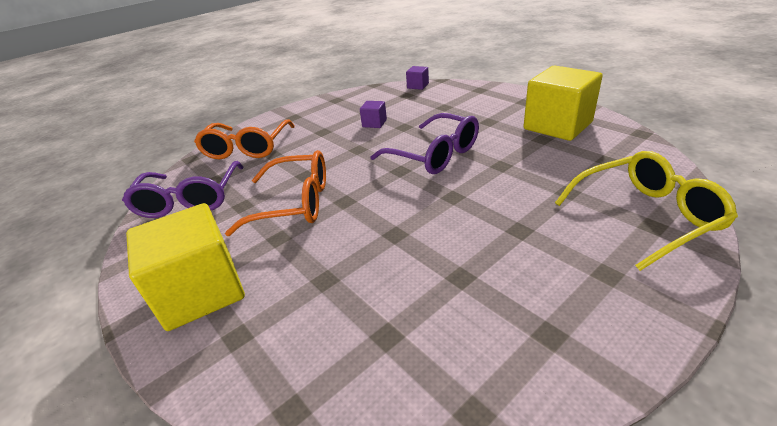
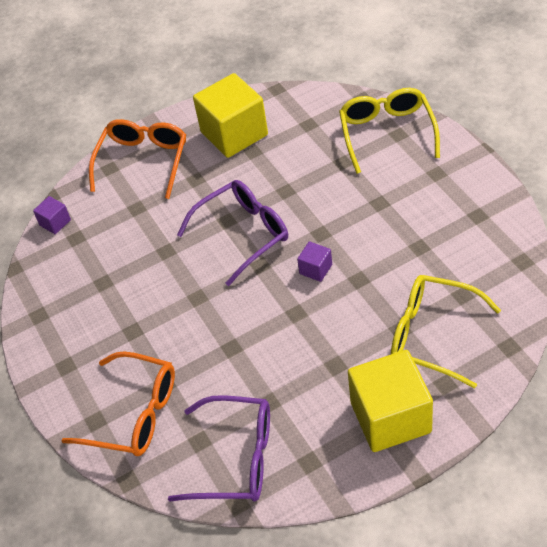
camera: 75 degrees left, 15 degrees up
orange glasses [225,150,326,236] -> orange glasses moved to [89,119,186,199]
purple cube [360,101,387,128] -> purple cube moved to [297,241,332,282]
none -> yellow glasses [391,275,501,388]

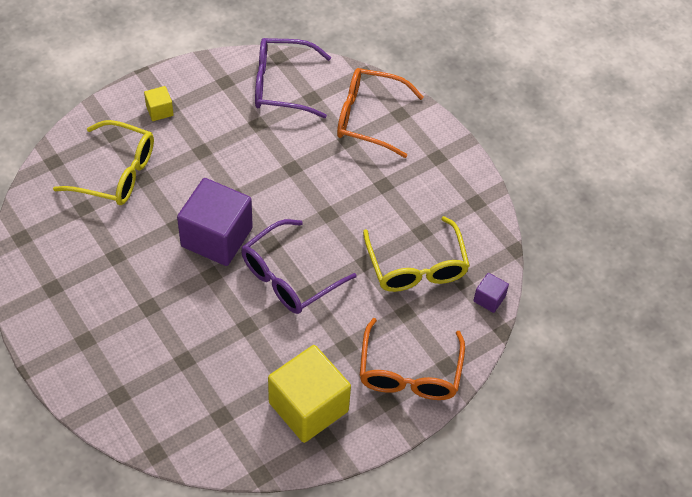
camera: 165 degrees right, 5 degrees up
purple cube [297,241,332,282] -> purple cube [177,178,253,266], size x2.26
yellow glasses [339,88,440,174] -> yellow glasses moved to [363,216,470,292]
yellow cube [348,350,433,452] -> yellow cube [144,86,174,121], size x0.44

